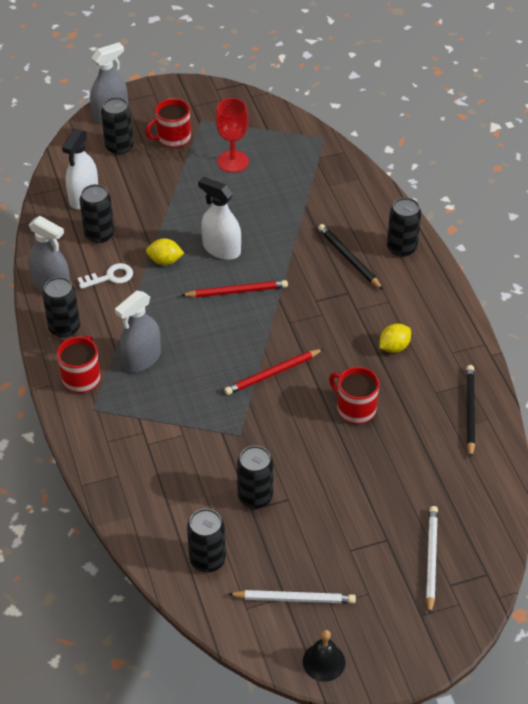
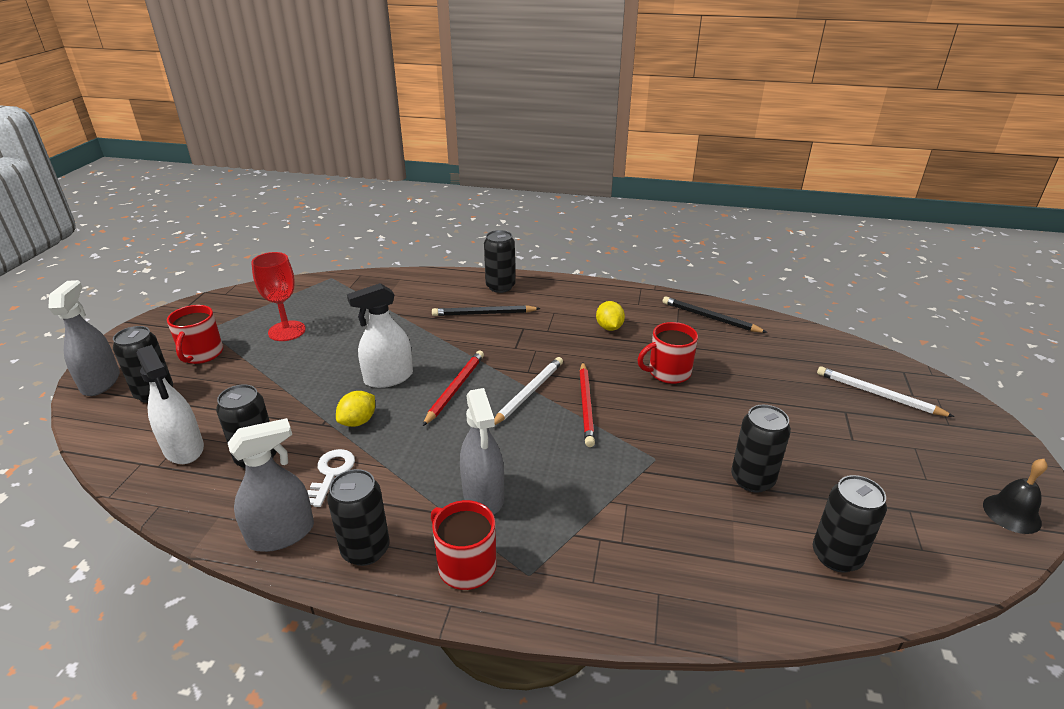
camera: 60 degrees left, 15 degrees down
white pencil [228,590,356,604] -> white pencil moved to [494,357,563,425]

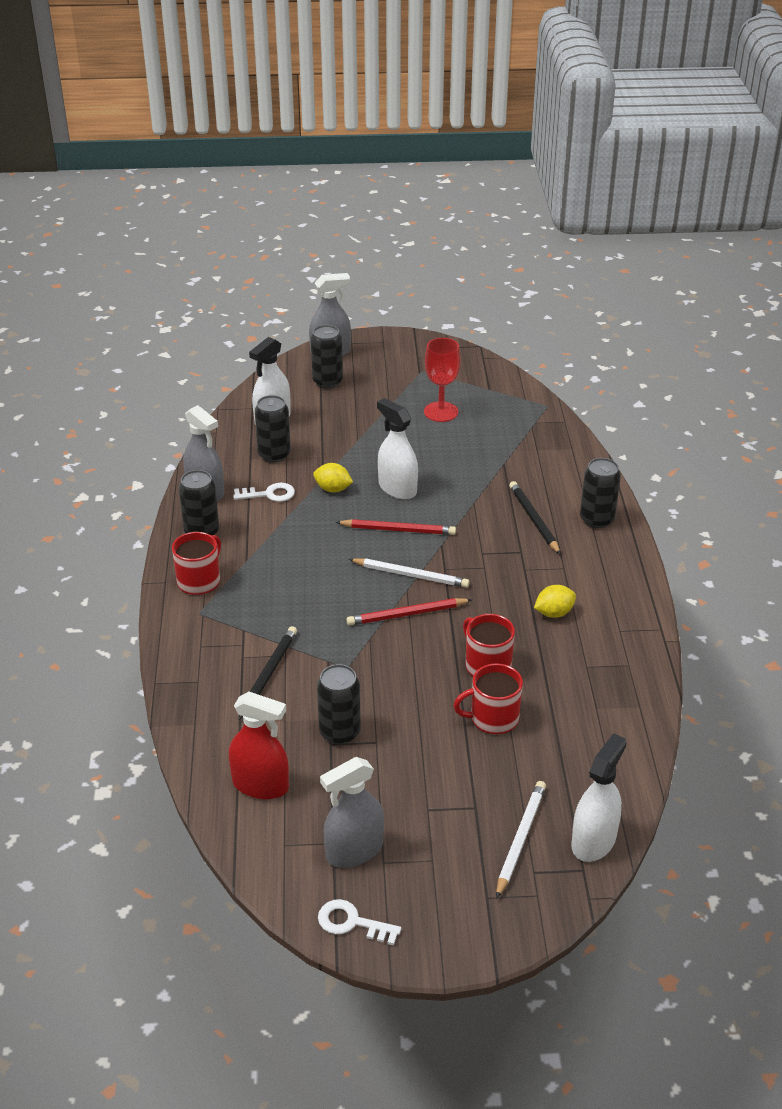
camera: 75 degrees right, 5 degrees up
red mug [167,305,223,364] -> red mug moved to [453,663,523,734]
grey spray bottle [460,388,504,515] -> grey spray bottle moved to [320,757,384,868]
black pencil [663,296,768,333] -> black pencil moved to [238,626,297,720]
black can [813,475,887,572] -> red spray bottle [229,692,289,799]
black bell [983,459,1048,534] -> white key [318,899,401,945]
none -> white spray bottle [571,733,627,862]

